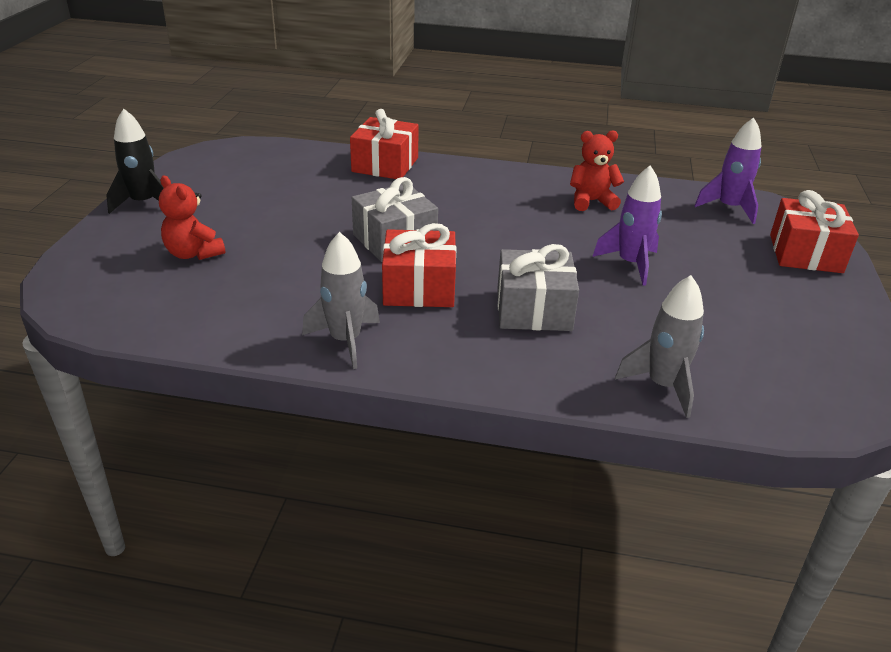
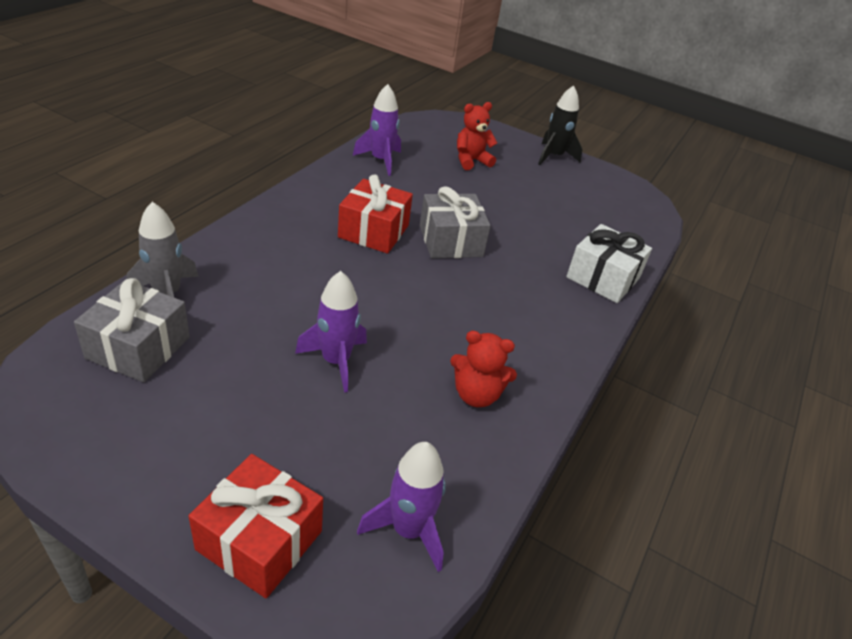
camera: 105 degrees right, 5 degrees up
grey rocket [302,232,380,369] -> none
red gift [350,109,419,179] -> white gift [566,224,652,303]
grey gift [497,244,579,331] -> grey gift moved to [74,278,190,382]
red teddy bear [570,130,624,211] -> red teddy bear turned 90 degrees clockwise [450,331,517,407]
none -> purple rocket [353,84,401,176]

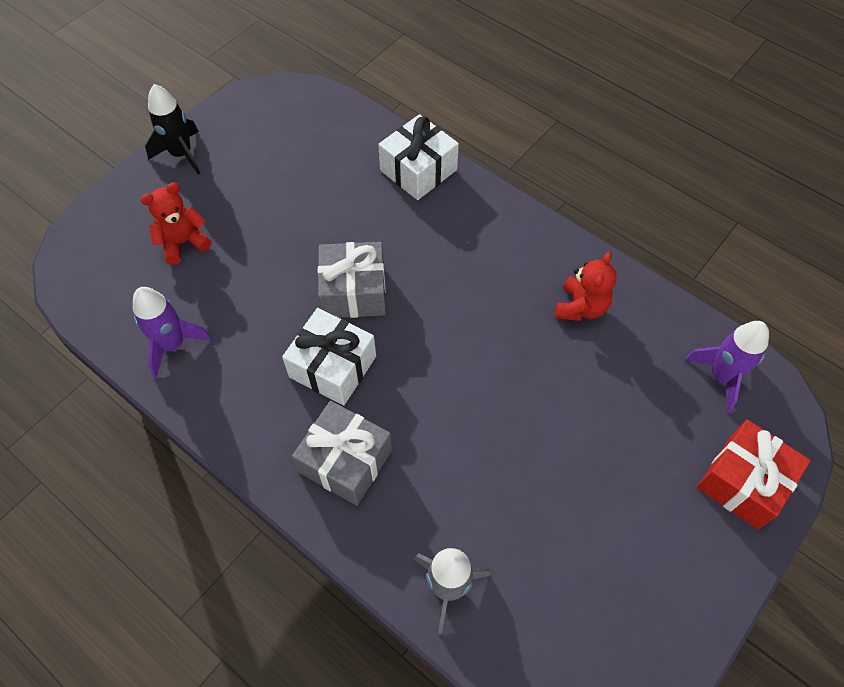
camera: 75 degrees left, 20 degrees up
grey gift [74,278,190,382] -> grey gift moved to [292,401,392,506]
purple rocket [295,271,367,393] -> none
red gift [338,175,413,254] -> white gift [282,308,376,406]
red teddy bear [457,102,497,170] -> red teddy bear turned 75 degrees clockwise [141,182,211,265]

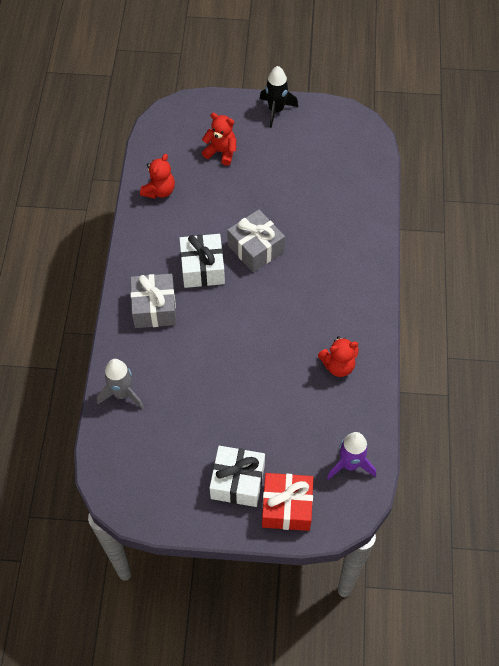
camera: 55 degrees right, 0 degrees up
purple rocket [133,287,211,378] -> red teddy bear [140,154,175,199]
white gift [378,114,459,200] -> white gift moved to [210,446,265,507]

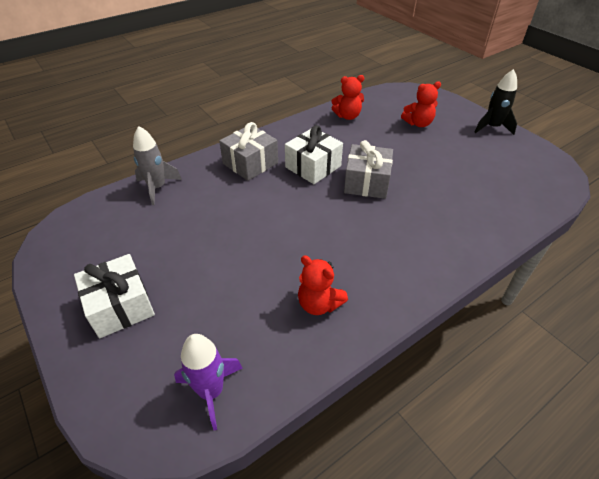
camera: 50 degrees right, 15 degrees down
red teddy bear [202,113,236,166] -> red teddy bear turned 90 degrees clockwise [401,81,441,127]
red gift [262,473,313,531] -> none

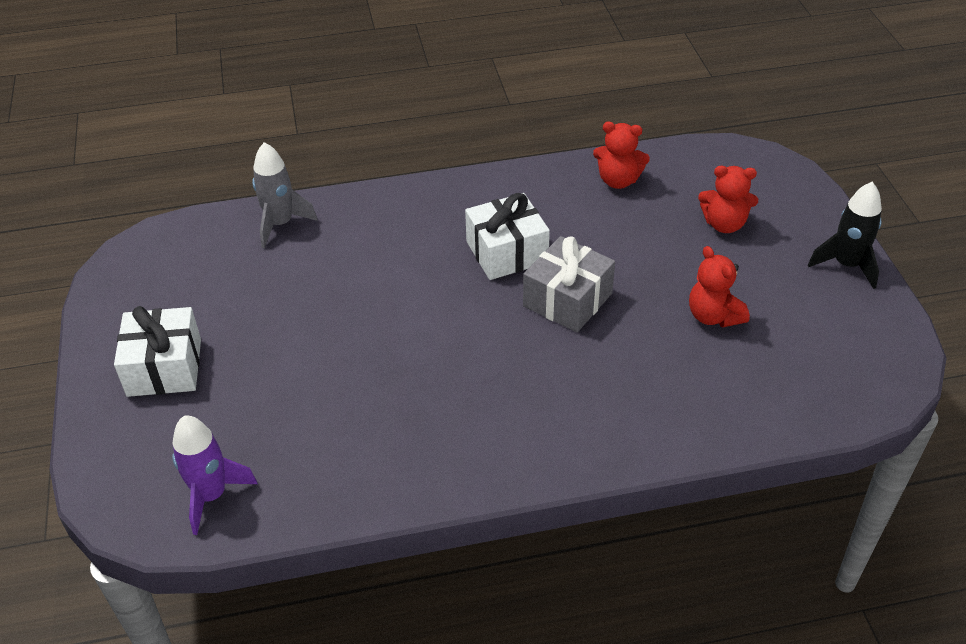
camera: 25 degrees right, 0 degrees up
grey gift [219,122,278,181] -> none
red teddy bear [298,255,348,315] -> red teddy bear moved to [689,246,750,327]

